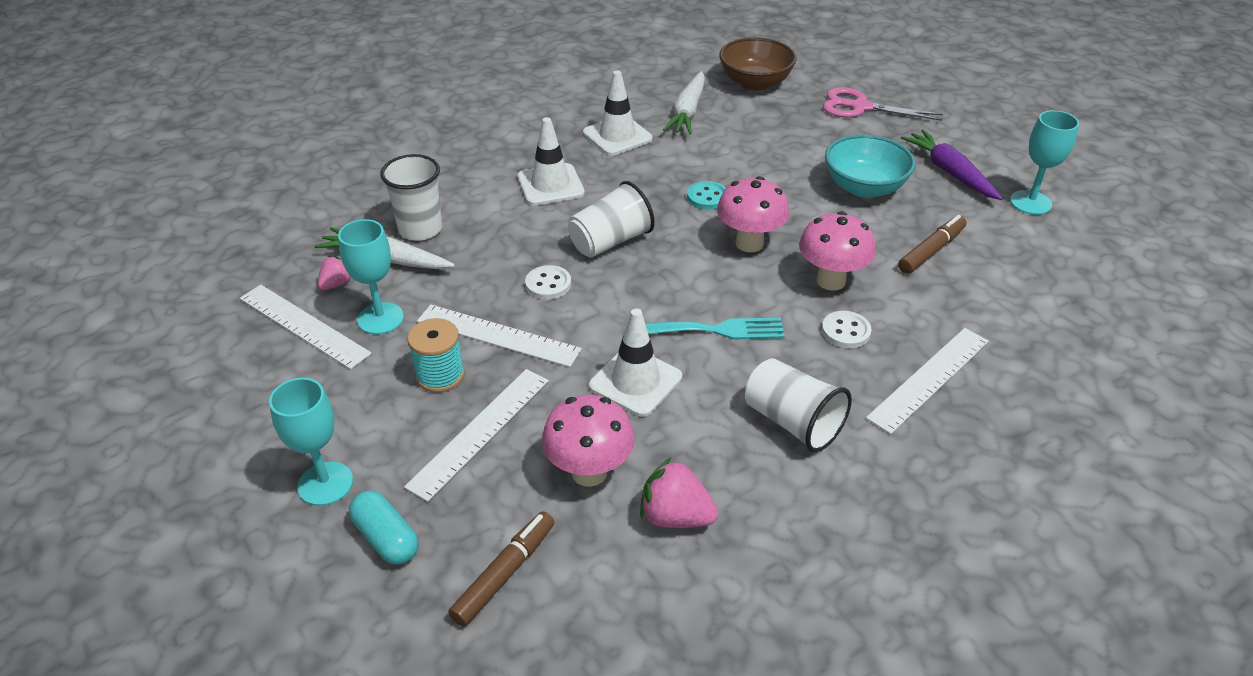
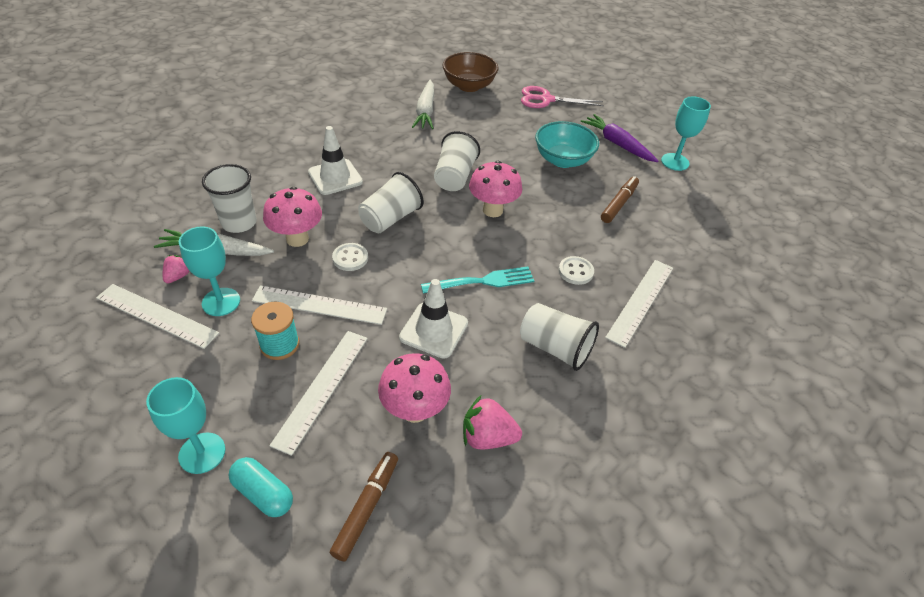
camera: 15 degrees left, 5 degrees up
white traffic cone [583,70,653,156] -> none
turquoise button [687,181,726,210] -> white cup [434,131,480,191]
pink mushroom [799,211,876,291] -> pink mushroom moved to [263,187,322,247]

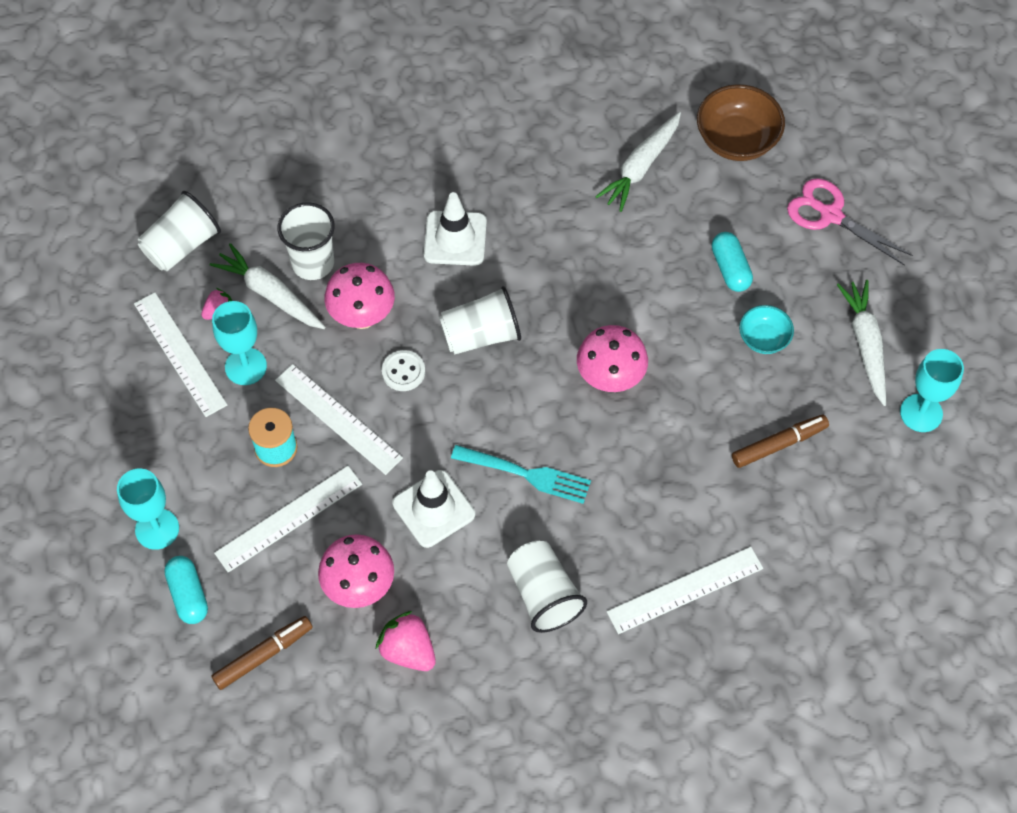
camera: 35 degrees right, 15 degrees up
white cup [434,131,480,191] -> white cup moved to [138,191,221,271]
turquoise bowl [535,121,599,168] -> turquoise bowl [739,305,794,354], size x0.59
white button [559,256,594,285] -> none
purple carrot [581,114,658,162] -> white carrot [837,280,886,406]
none -> turquoise capsule [712,232,753,292]

